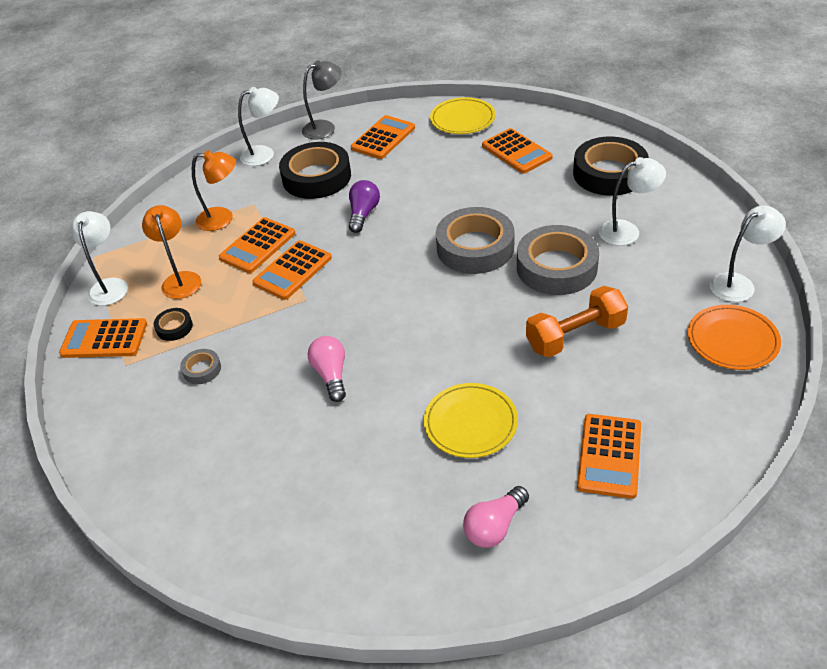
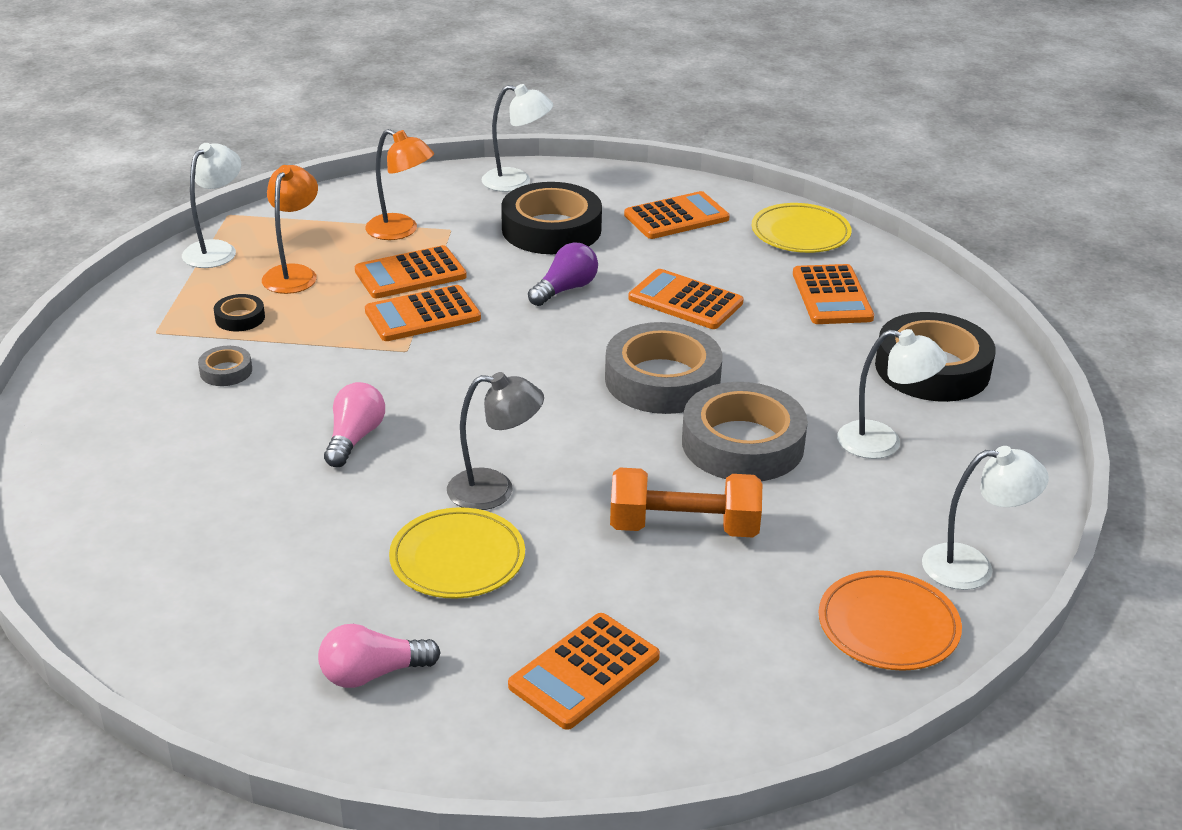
camera: 25 degrees right, 10 degrees down
orange calculator [59,318,147,358] -> orange calculator moved to [628,269,743,329]
grey lamp [302,60,342,139] -> grey lamp moved to [447,372,544,510]

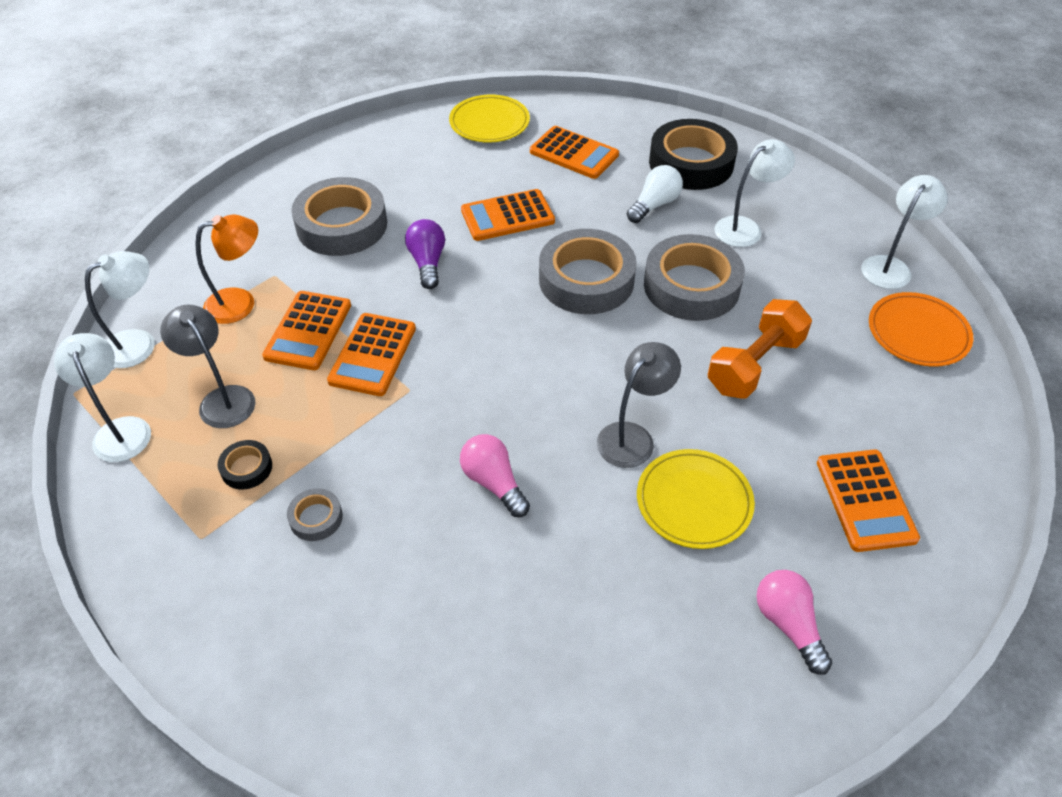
camera: 50 degrees left, 15 degrees up
orange lamp [262,165,318,294] -> grey lamp [160,305,255,428]
pink light bulb [318,624,441,688] -> pink light bulb turned 135 degrees clockwise [757,570,832,675]
white lamp [482,84,553,192] -> white lamp moved to [85,251,155,368]
black tape [501,182,602,254] -> grey tape [292,177,387,256]
orange calculator [624,191,730,239] -> none
none -> white light bulb [627,165,683,223]

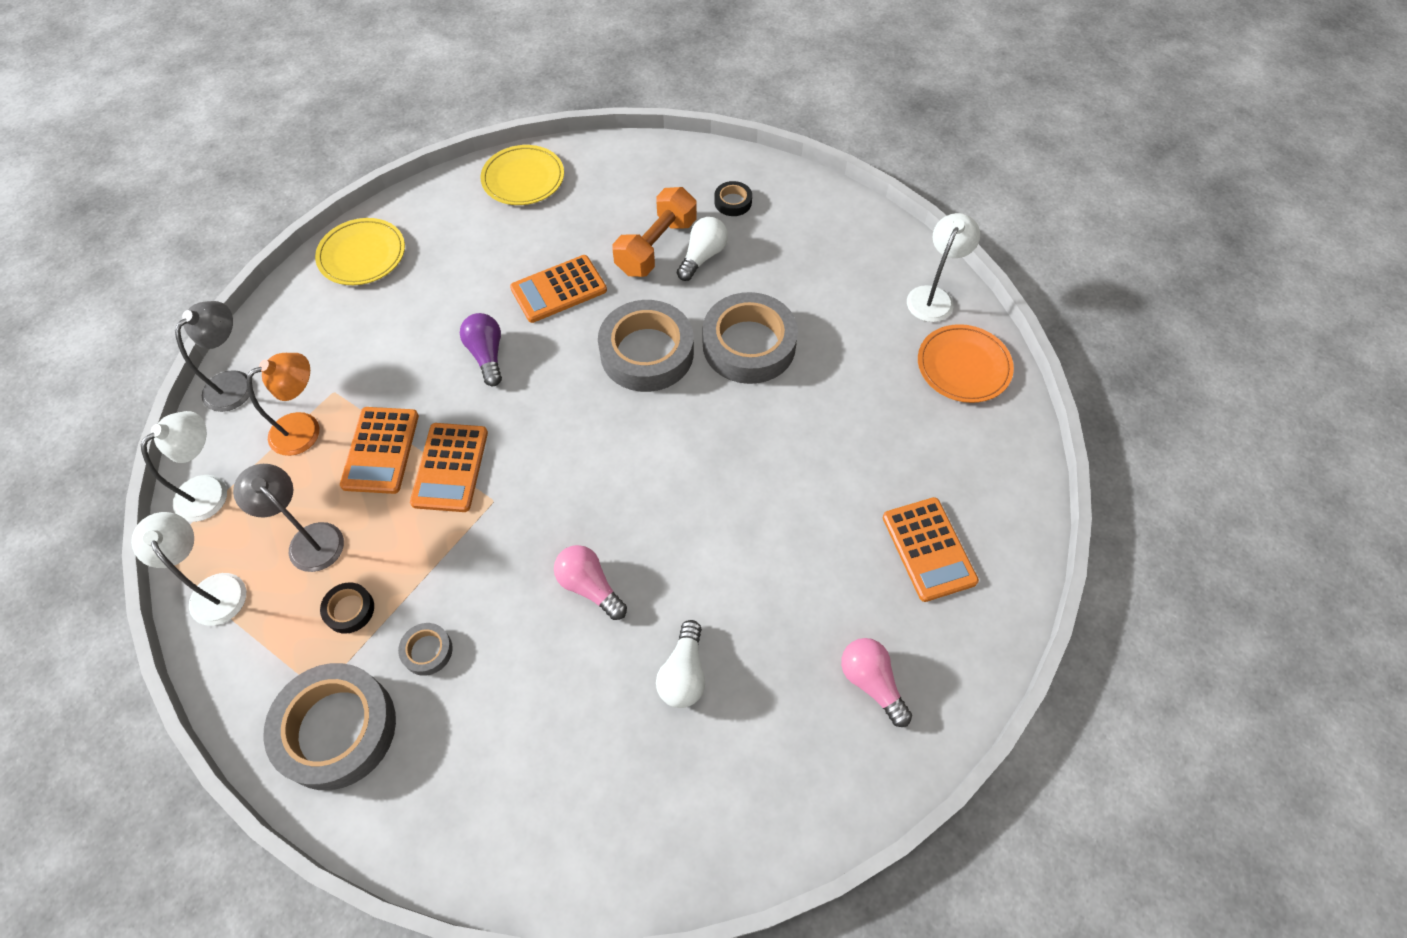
camera: 10 degrees left, 10 degrees up
grey tape [292,177,387,256] -> grey tape moved to [263,663,396,790]
orange calculator [530,126,619,179] -> none
grey lamp [597,342,681,468] -> grey lamp moved to [175,301,253,412]
yellow plate [637,449,755,549] -> yellow plate moved to [315,218,405,285]
black tape [649,119,738,190] -> black tape [714,181,752,216], size x0.44
orange dumbbell [708,299,812,399] -> orange dumbbell moved to [612,187,697,277]
white lamp [714,139,795,247] -> none
none -> white light bulb [656,620,705,708]

